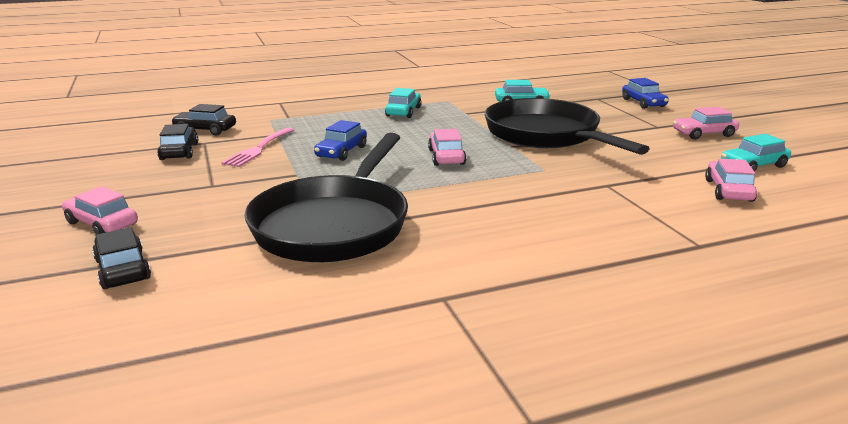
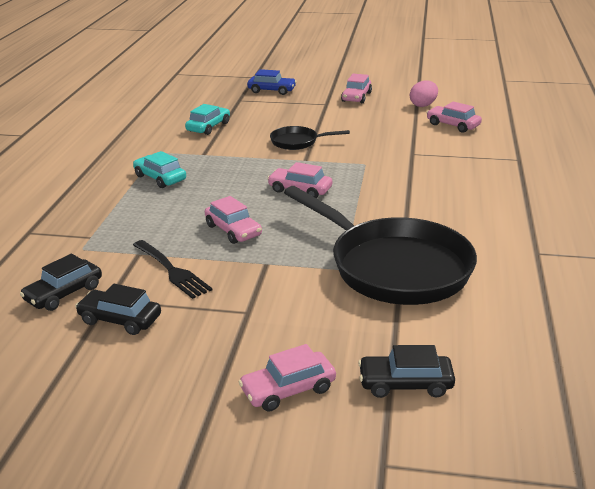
camera: 60 degrees left, 5 degrees up
pink fork [221,128,294,167] -> black fork [133,240,212,299]
blue car [314,120,367,161] -> pink car [205,196,262,244]
black pan [485,98,650,155] -> black pan [270,126,350,150], size x0.46
turquoise car [721,134,791,172] -> pink egg [410,80,438,107]

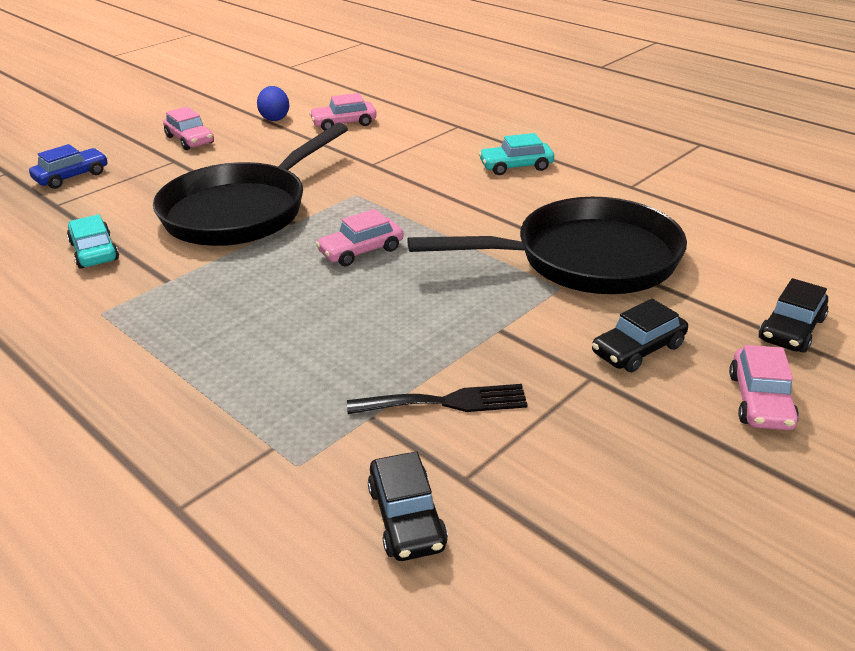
camera: 55 degrees left, 5 degrees up
black car [75,284,161,335] -> black car moved to [592,299,688,372]
turquoise car [133,151,186,188] -> turquoise car moved to [479,133,554,175]
pink car [205,196,262,244] -> none
black pan [270,126,350,150] -> black pan [153,123,348,246], size x2.18
pink egg [410,80,438,107] -> blue egg [257,86,289,121]

